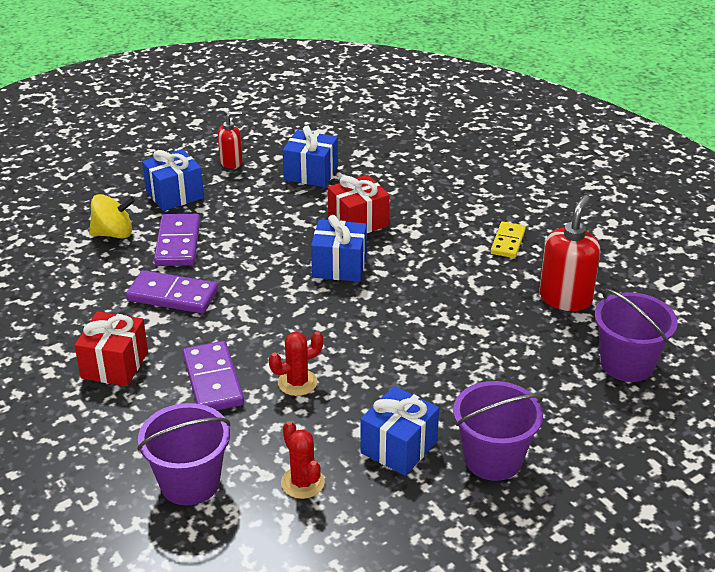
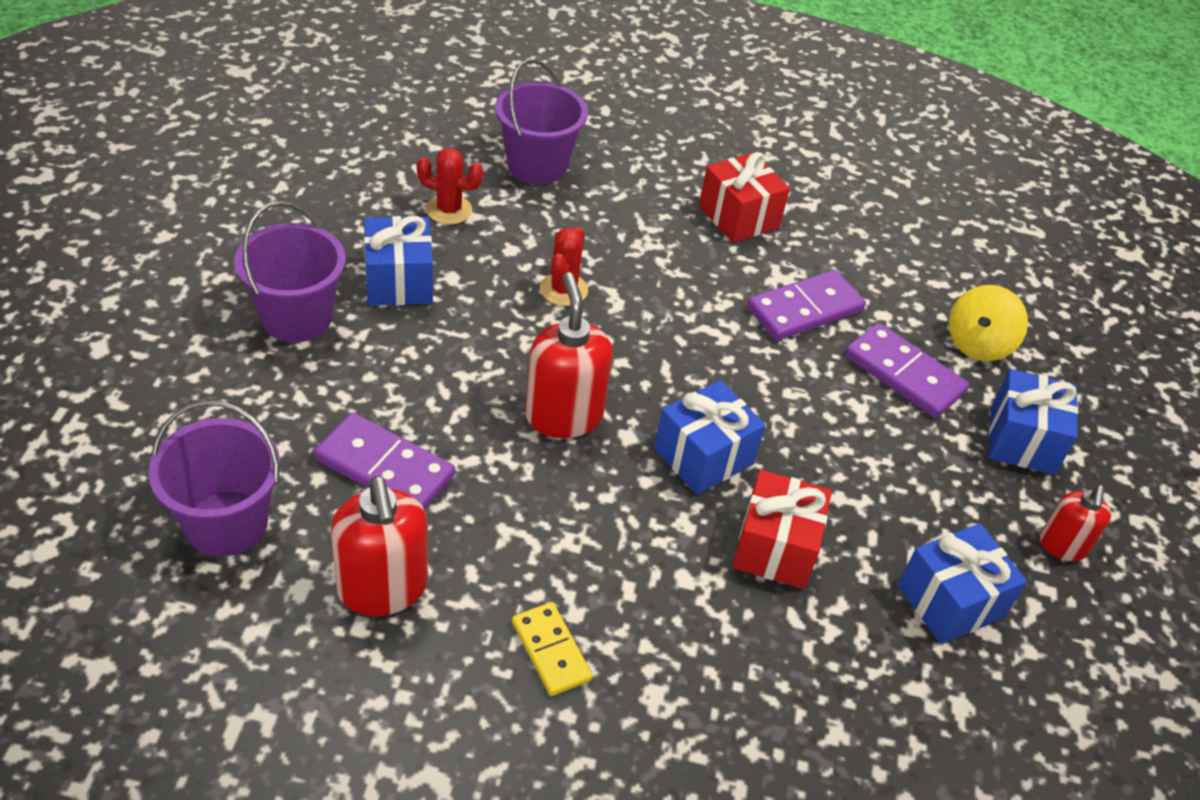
camera: 130 degrees right, 10 degrees up
purple domino [183,341,244,410] -> purple domino moved to [314,413,455,510]
none -> red soap dispenser [525,272,613,438]

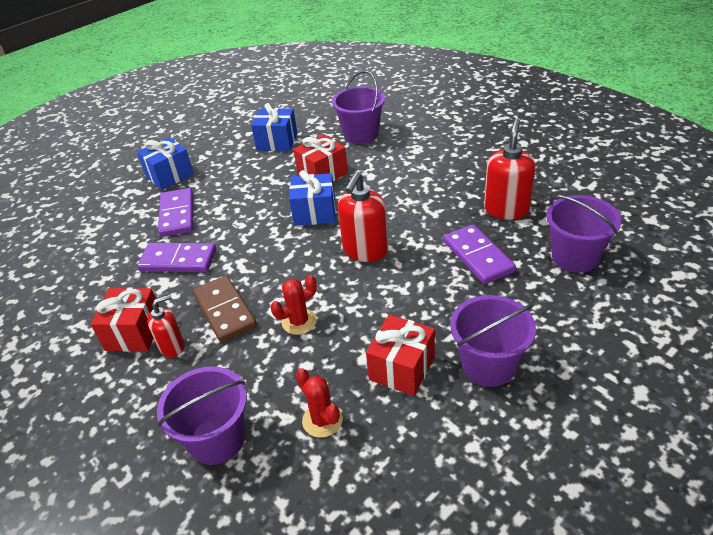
camera: 135 degrees left, 5 degrees down
blue gift [364,216,433,306] -> red gift [366,315,435,396]
yellow domino [512,602,592,696] -> none
yellow spinning top [949,285,1028,361] -> none
red soap dispenser [1040,485,1111,561] -> red soap dispenser moved to [147,294,185,357]
none -> brown domino [193,276,257,342]
none -> purple bucket [332,70,385,144]

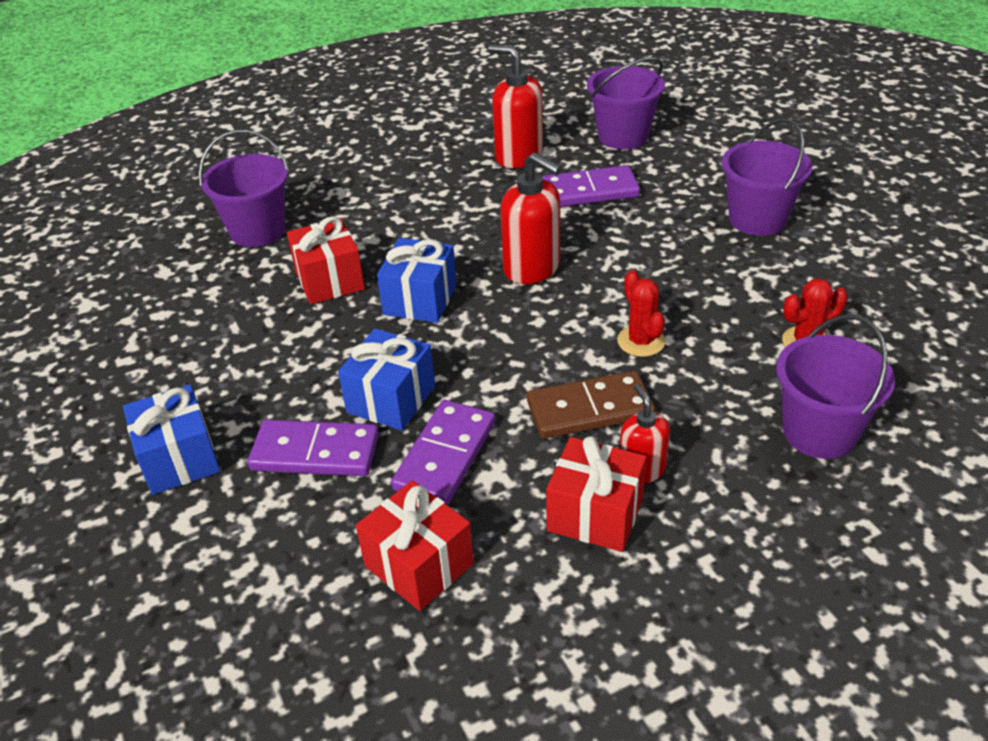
camera: 75 degrees left, 0 degrees up
blue gift [251,103,297,151] -> blue gift moved to [338,329,435,431]
red gift [366,315,435,396] -> red gift moved to [356,480,474,611]

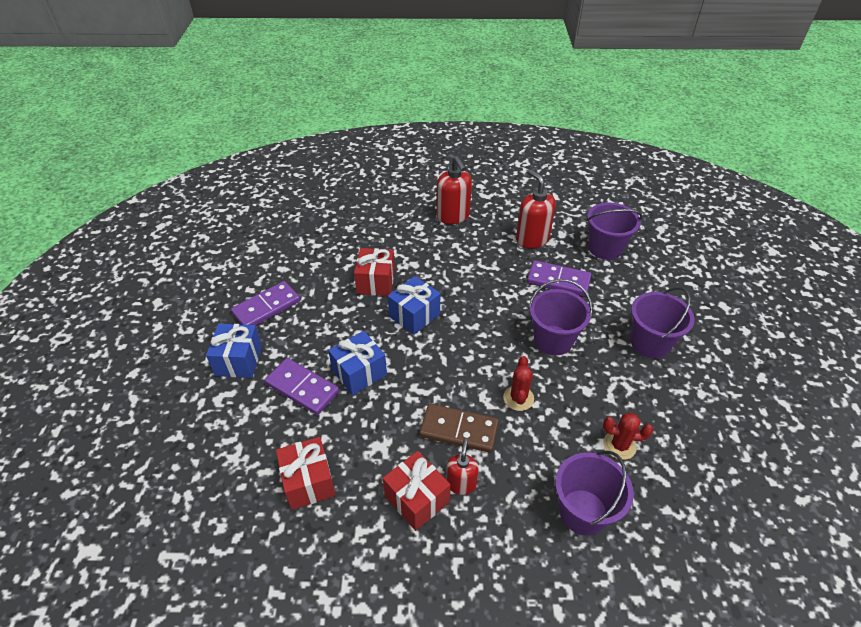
camera: 25 degrees right, 5 degrees up
purple bucket [199,130,290,247] -> purple bucket moved to [529,279,593,355]
purple domino [391,400,495,505] -> purple domino moved to [231,281,300,325]
red soap dispenser [501,152,562,284] -> red soap dispenser moved to [437,156,472,224]

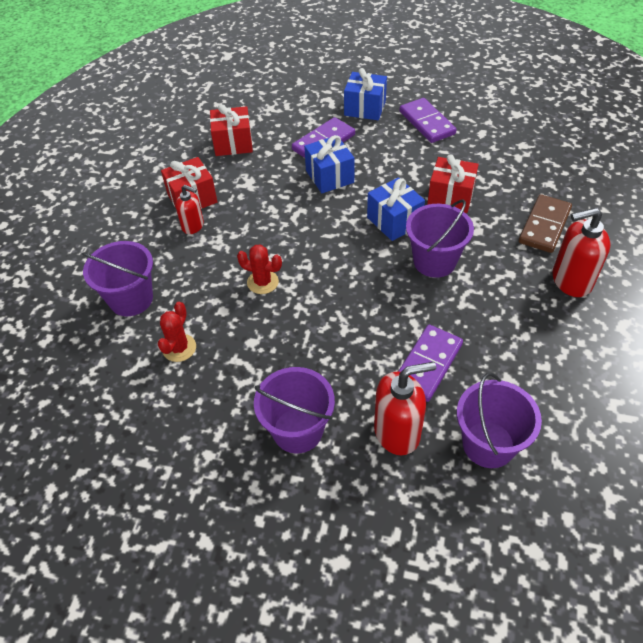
camera: 105 degrees right, 5 degrees up
brown domino [420,404,499,453] -> brown domino moved to [519,194,572,253]
red soap dispenser [516,170,556,248] -> red soap dispenser moved to [374,362,436,455]
purple bucket [529,279,593,355] -> purple bucket moved to [406,199,474,278]

